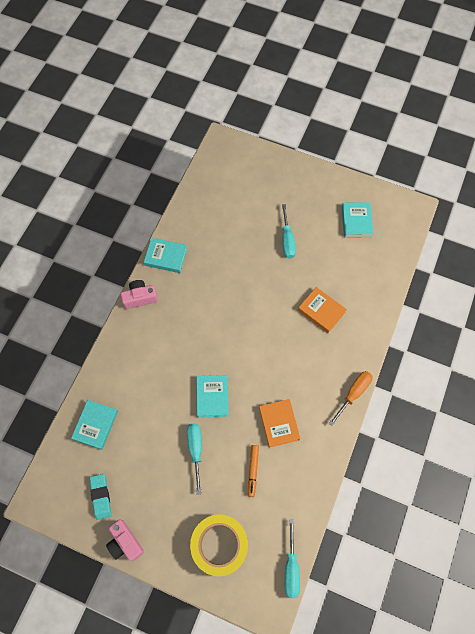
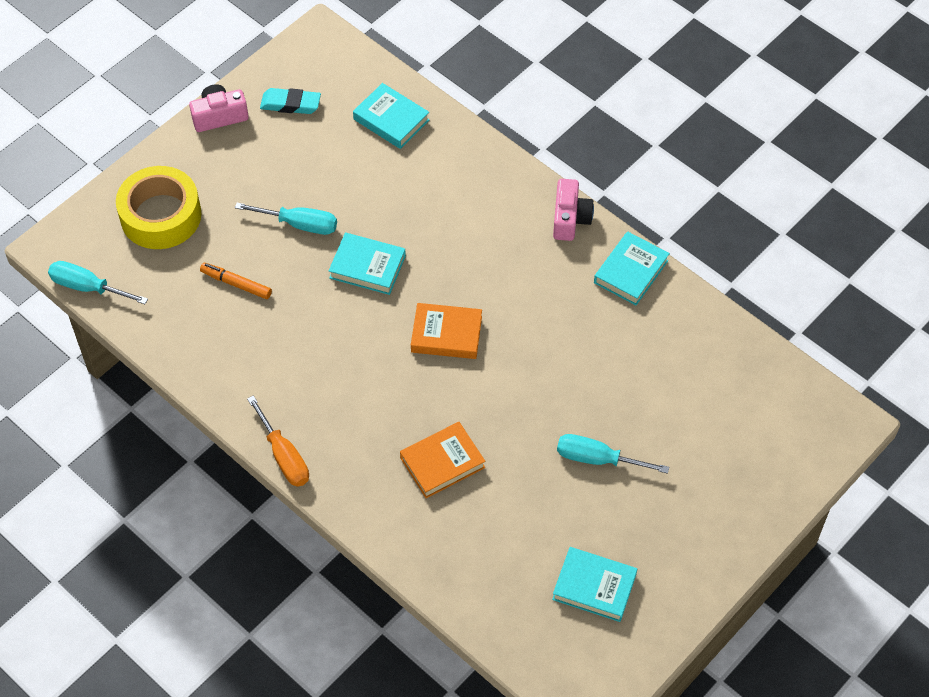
camera: 110 degrees right, 10 degrees down
orange book [259,399,300,448] -> orange book moved to [411,303,482,359]

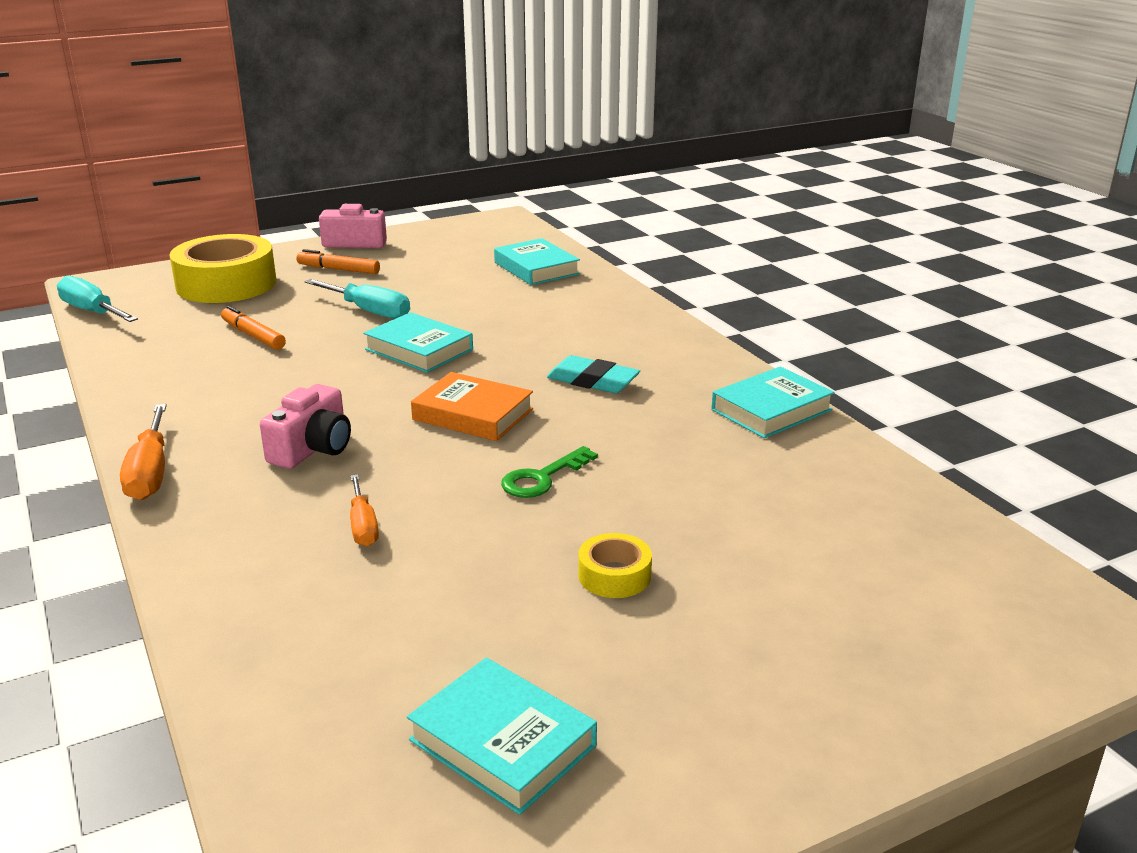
camera: 20 degrees right, 30 degrees down
turquoise eraser [260,88,321,114] -> turquoise eraser moved to [547,355,640,393]
orange book [400,422,485,498] -> orange screwdriver [350,474,379,546]
pink camera [553,179,594,241] -> pink camera moved to [260,384,351,469]
turquoise screwdriver [557,434,669,474] -> yellow tape [578,533,652,598]
none -> orange marker [296,249,380,274]
none -> green key [501,446,598,498]

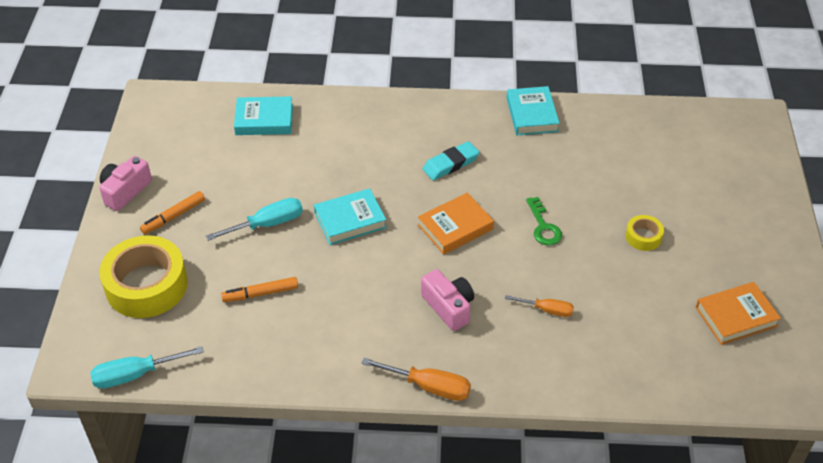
camera: 60 degrees left, 20 degrees up
turquoise book [407,657,597,815] -> orange book [696,282,781,345]

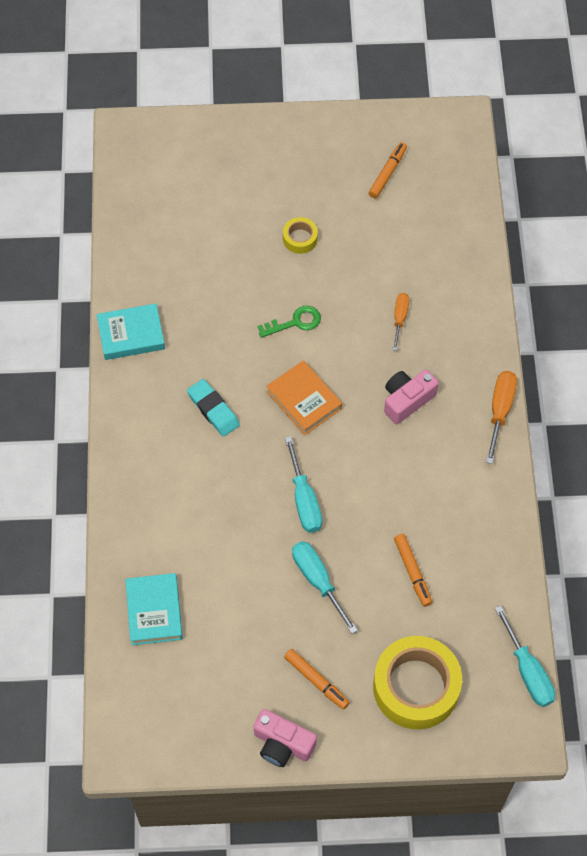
camera: 95 degrees left, 15 degrees up
turquoise book [314,188,387,245] -> turquoise screwdriver [285,436,322,533]
orange book [696,282,781,345] -> orange marker [369,142,407,198]

